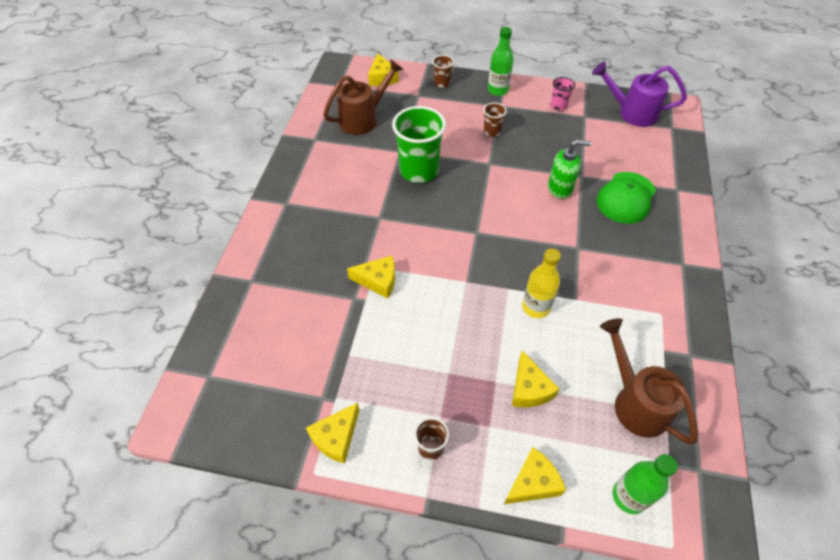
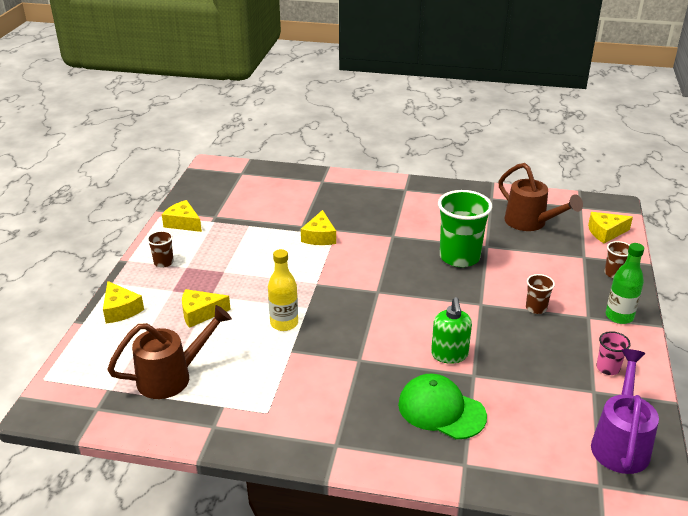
camera: 90 degrees right, 20 degrees down
green bottle [613,454,678,514] -> none

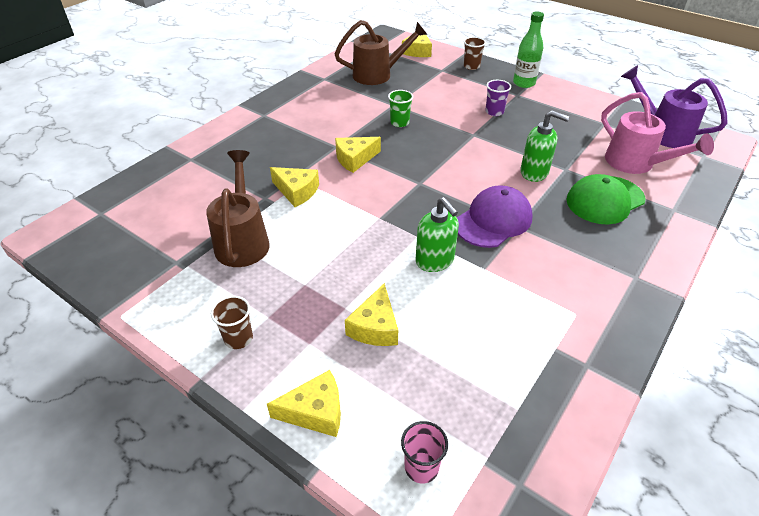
camera: 65 degrees left, 10 degrees up
brown watering can [107,305,232,399] -> brown watering can moved to [206,150,270,267]
yellow cheese [162,200,202,232] -> yellow cheese moved to [335,137,381,173]
yellow bottle [268,249,298,331] -> green soap dispenser [415,197,459,272]
green cup [438,190,492,267] -> green cup [388,90,413,127], size x0.48
brown cup [526,274,555,314] -> purple cup [485,80,511,116]
pink cup [597,331,631,375] -> pink cup moved to [401,421,448,484]
none -> purple cap [457,185,532,248]
none -> pink watering can [601,92,714,174]

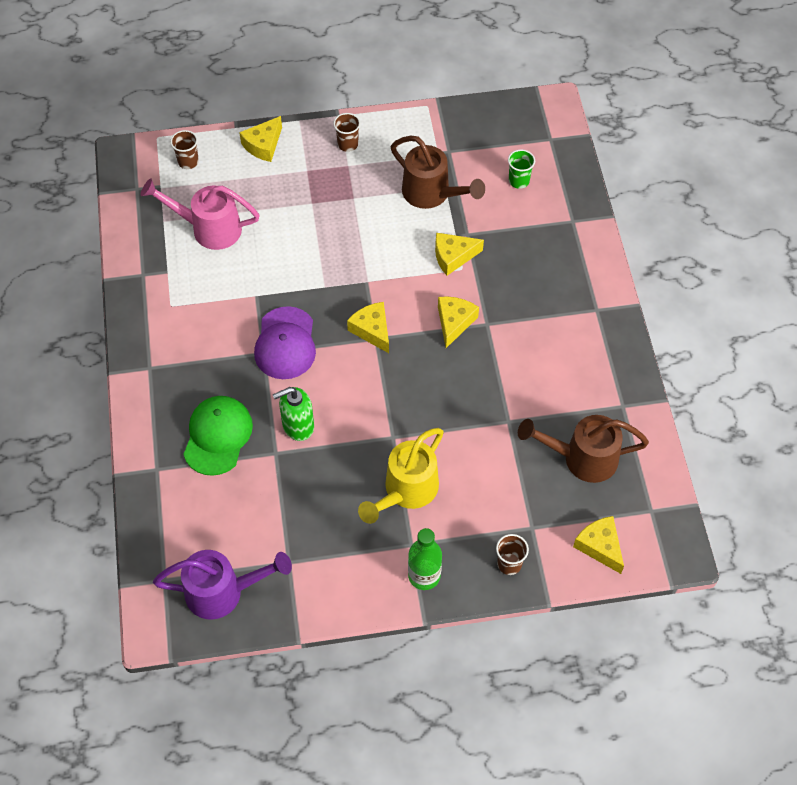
camera: 135 degrees right, 15 degrees up
brown watering can [335,20,428,85] -> brown watering can turned 60 degrees clockwise [518,415,649,483]
yellow cheese [345,283,398,346] -> yellow cheese moved to [347,302,389,353]
green cup [388,90,413,127] -> green cup moved to [508,149,535,189]
pink cup [401,421,448,484] -> brown cup [170,130,199,169]
green soap dispenser [415,197,459,272] -> none
purple cup [485,80,511,116] -> yellow watering can [358,428,444,524]
pink watering can [601,92,714,174] -> pink watering can moved to [141,179,260,250]

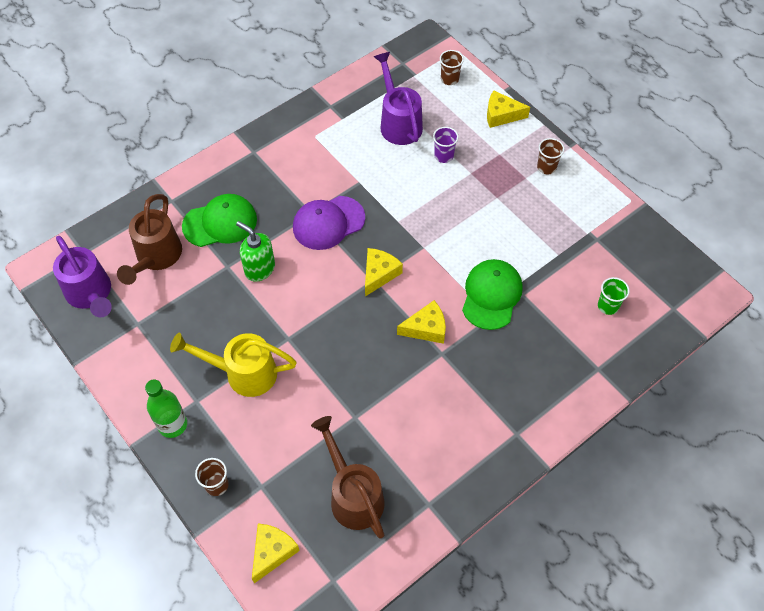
camera: 60 degrees right, 0 degrees up
pink watering can [141,179,260,250] -> purple watering can [373,52,423,145]
brown watering can [391,136,485,209] -> brown watering can moved to [117,194,182,285]
yellow cheese [435,233,484,276] -> green cap [462,259,523,330]
none -> purple cup [433,127,459,163]

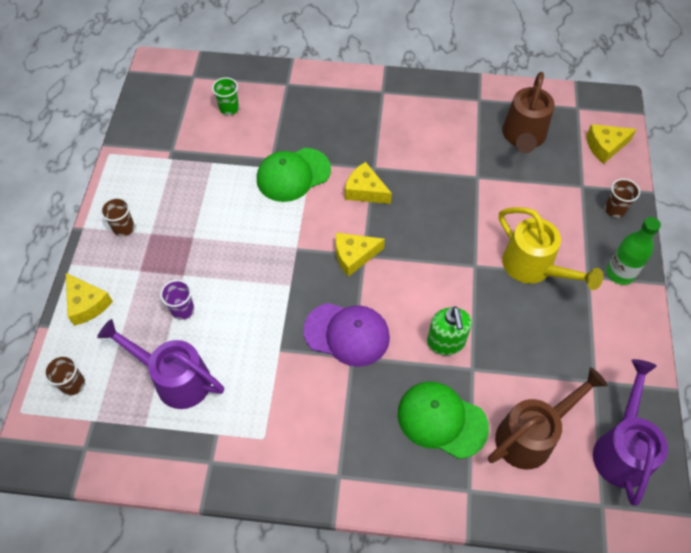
camera: 135 degrees left, 0 degrees up
purple watering can [373,52,423,145] -> purple watering can turned 90 degrees clockwise [97,319,224,409]

